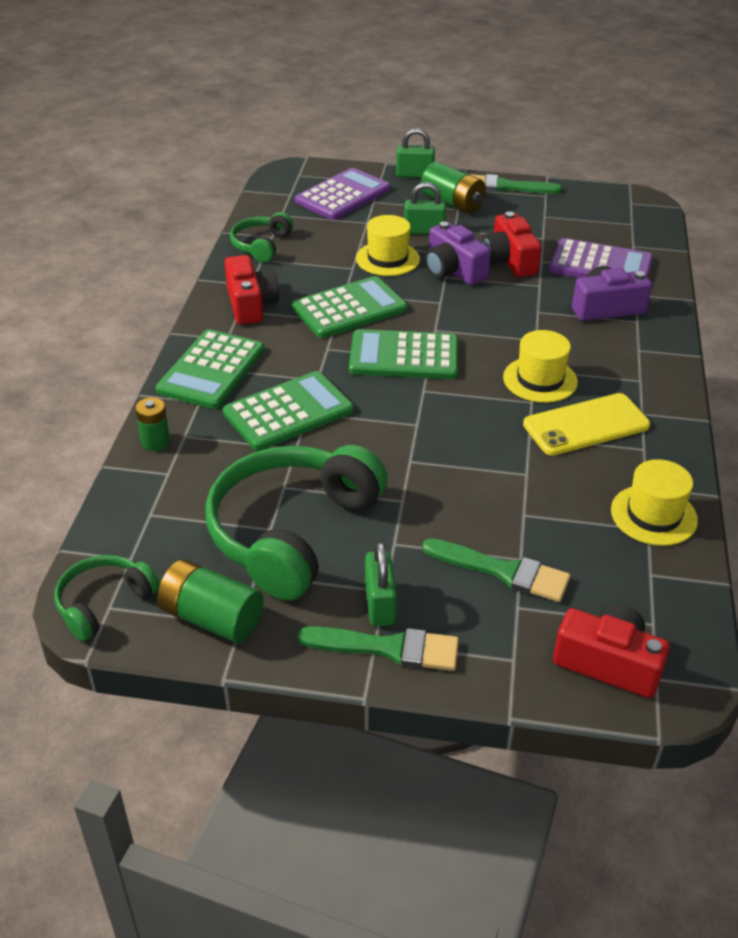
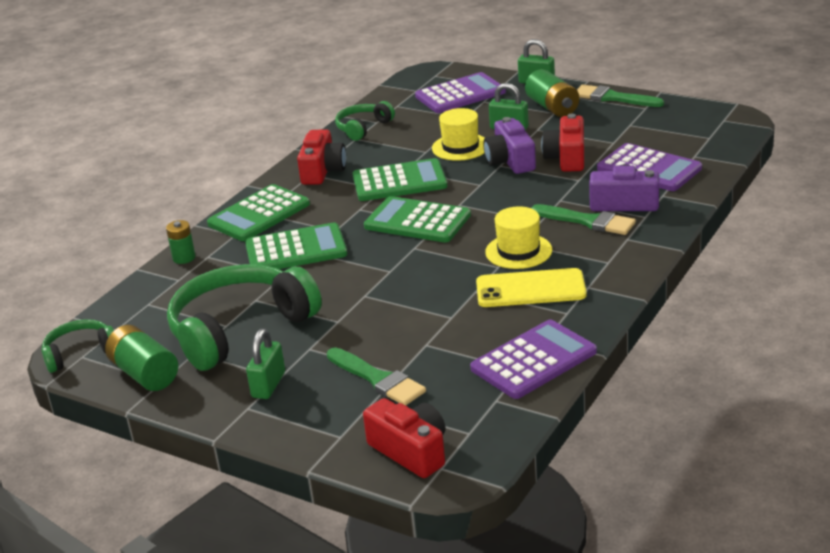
camera: 25 degrees right, 10 degrees down
green brush [297,626,459,671] -> green brush moved to [531,204,636,235]
yellow hat [611,459,698,546] -> purple calculator [470,320,597,399]

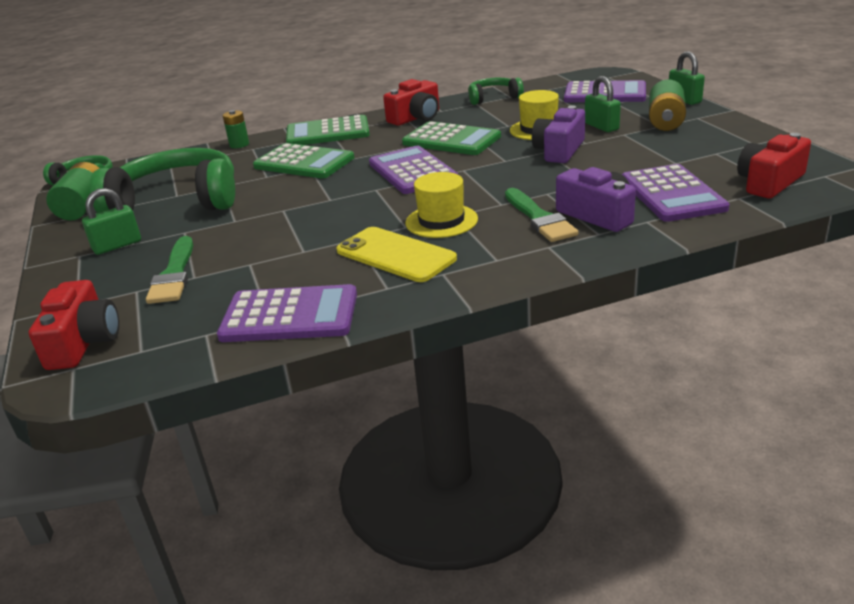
camera: 40 degrees right, 0 degrees up
green calculator [364,196,471,242] -> purple calculator [369,146,458,194]
red camera [541,114,584,172] -> red camera moved to [737,133,811,198]
green brush [577,84,664,107] -> none

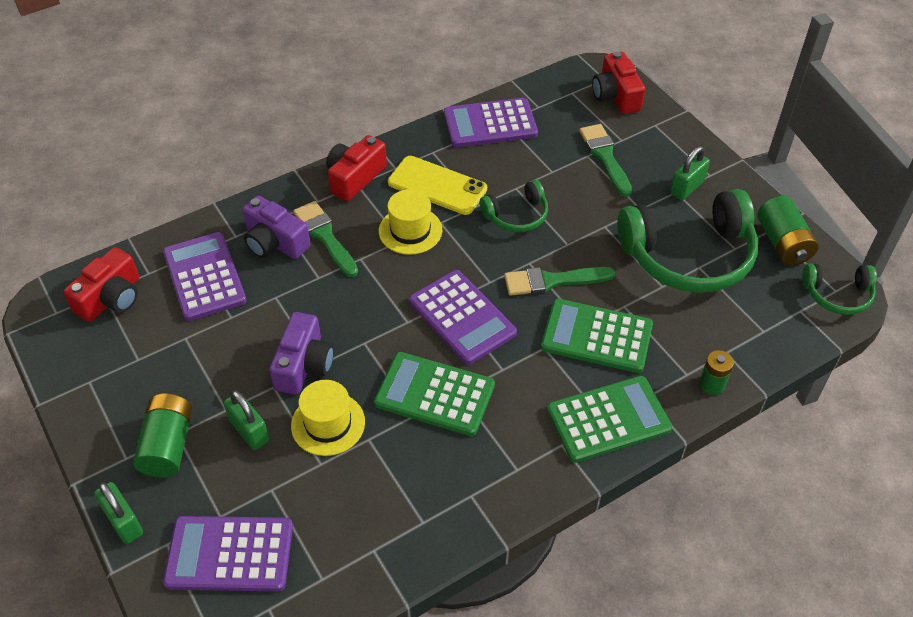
camera: 165 degrees right, 20 degrees up
red camera [383,79,439,126] -> red camera moved to [326,135,387,201]
green headphones [468,78,524,105] -> green headphones moved to [480,180,548,232]
none -> green brush [504,267,615,296]

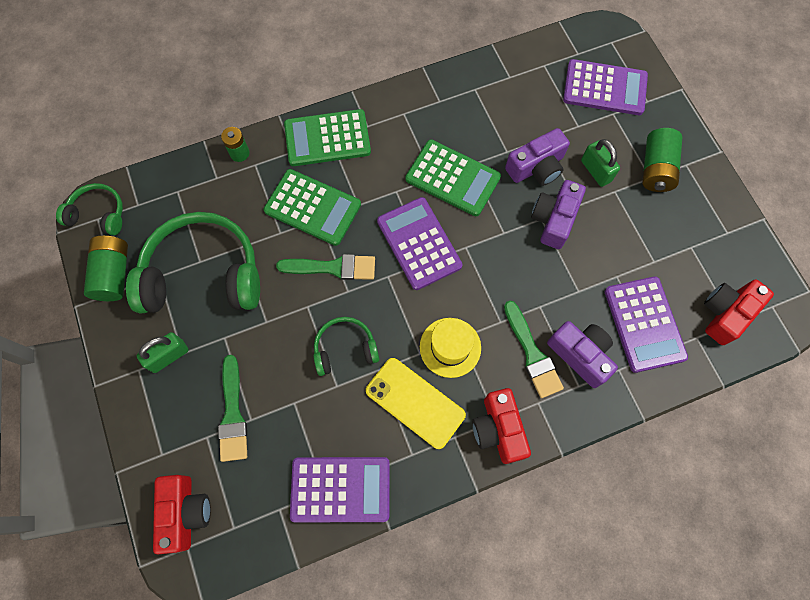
camera: 170 degrees left, 20 degrees up
green padlock [94,482,143,544] -> none
yellow hat [291,380,365,456] -> purple camera [505,128,570,186]
red camera [326,135,387,201] -> red camera turned 120 degrees clockwise [472,388,531,464]

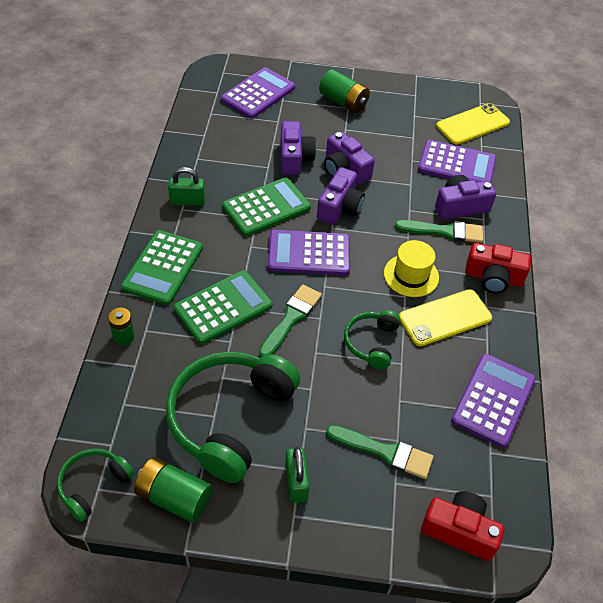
camera: 65 degrees left, 20 degrees down
green padlock [581,139,620,187] -> green padlock moved to [168,167,205,206]
red camera [704,279,774,345] -> yellow phone [436,103,510,145]
none -> purple camera [317,167,365,225]

